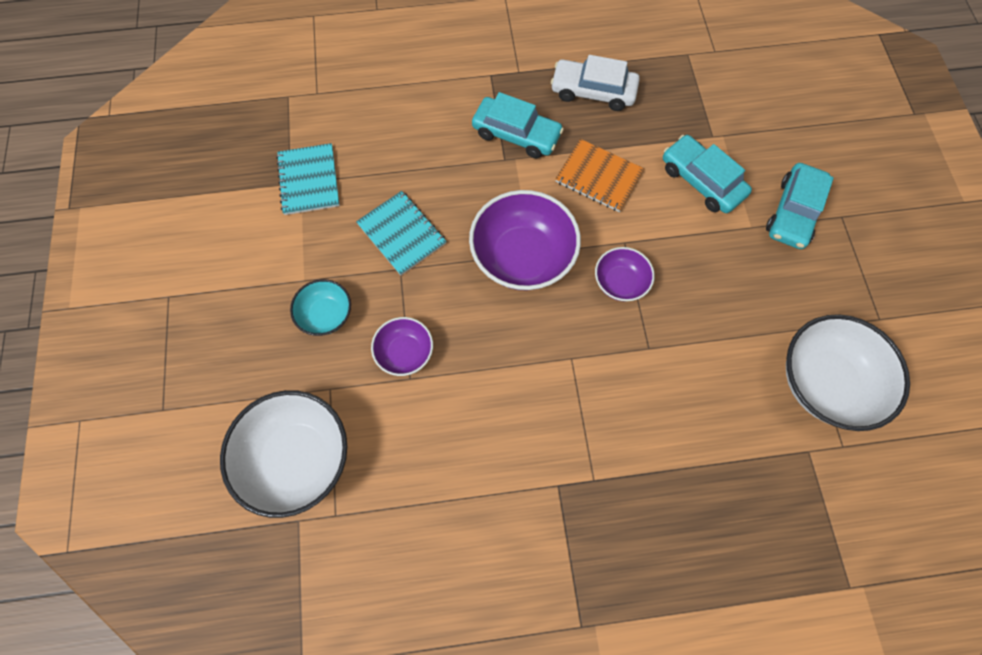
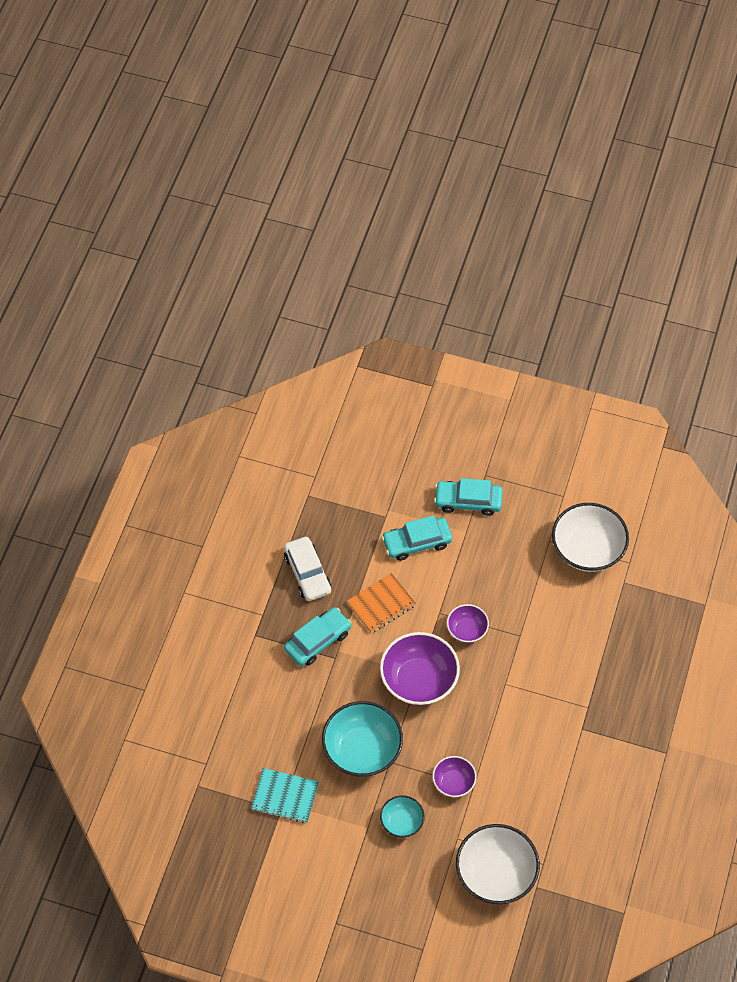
camera: 65 degrees left, 10 degrees down
turquoise notebook [356,191,446,275] -> turquoise bowl [322,701,403,777]
white car [551,55,640,111] -> white car turned 60 degrees counterclockwise [284,537,331,601]
turquoise car [766,163,834,249] -> turquoise car turned 135 degrees clockwise [434,478,503,516]

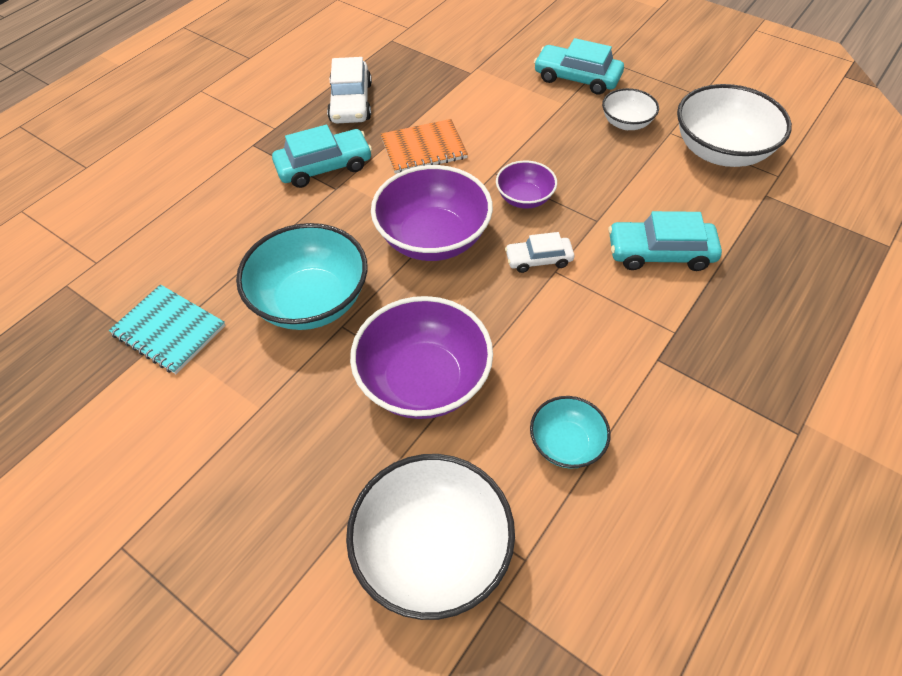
camera: 20 degrees right, 5 degrees down
turquoise bowl [380,795,425,838] -> turquoise bowl moved to [530,396,611,468]
turquoise car [382,516,452,561] -> turquoise car moved to [608,211,722,271]
purple bowl [433,756,476,797] -> purple bowl [350,296,493,419], size x1.85
none -> white car [505,232,574,273]
none -> white bowl [602,88,659,130]

